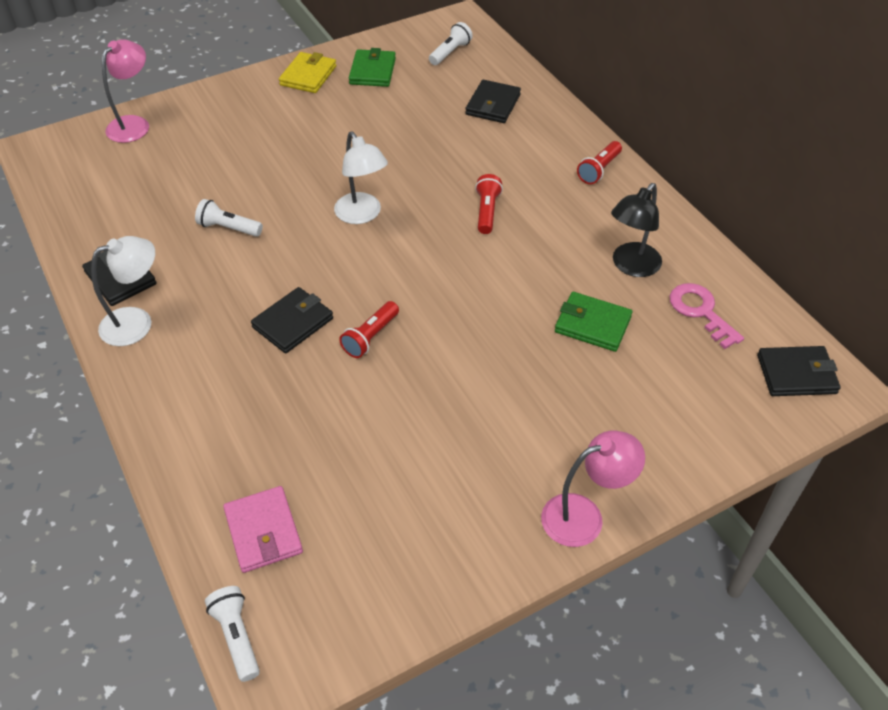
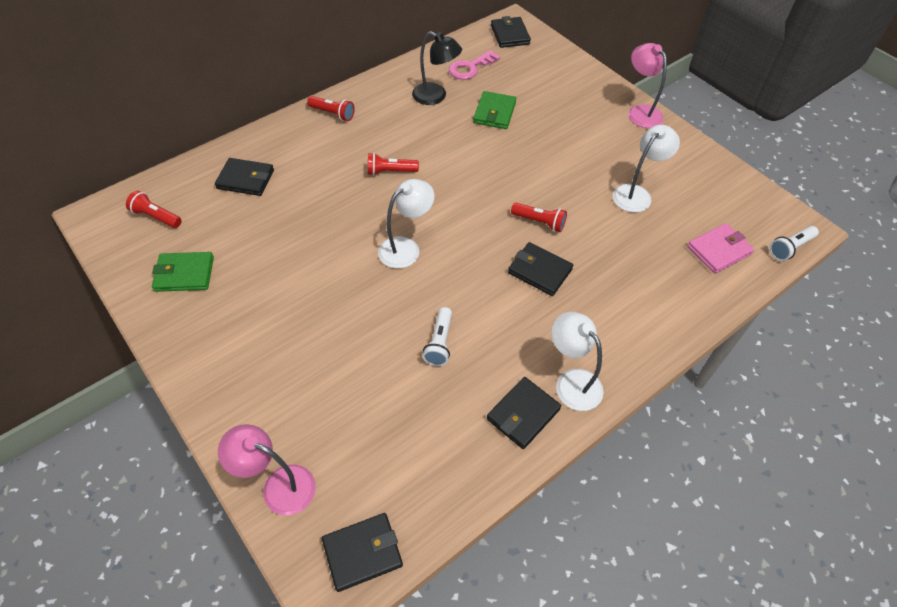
camera: 100 degrees left, 5 degrees up
yellow wallet [279,52,336,93] -> none
white flashlight [429,22,473,65] -> red flashlight [126,191,182,228]
none -> black wallet [322,513,403,592]
none -> white lamp [613,125,680,212]

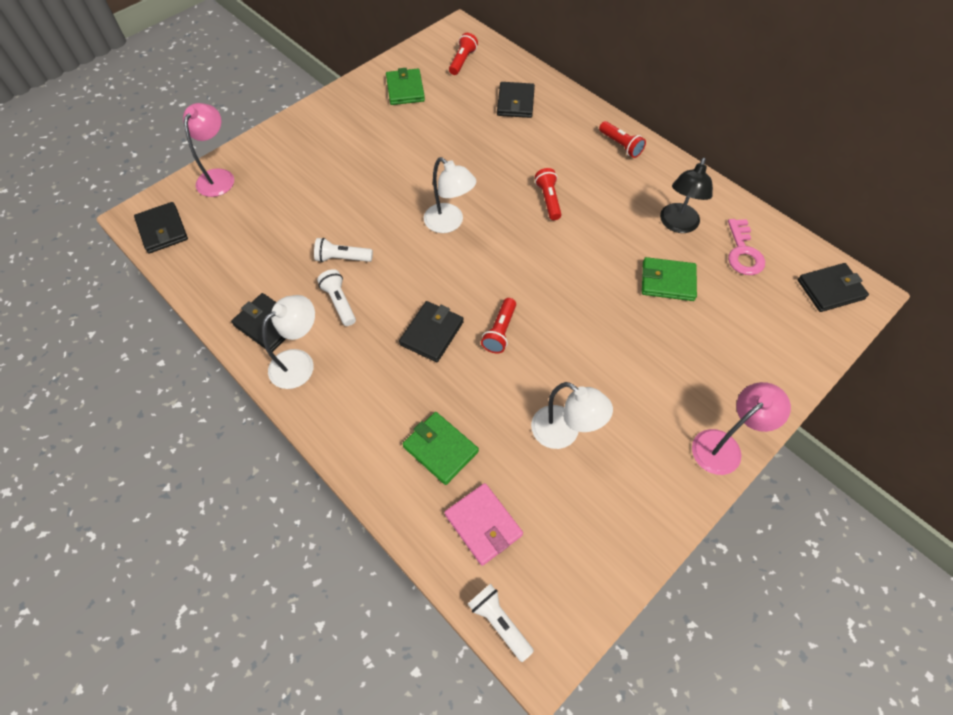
camera: 85 degrees right, 5 degrees up
red flashlight [307,96,355,121] -> red flashlight turned 60 degrees counterclockwise [599,121,646,158]
pink key [449,50,500,80] -> pink key turned 135 degrees counterclockwise [728,219,765,275]
none -> white flashlight [317,269,356,326]
none -> green wallet [402,412,479,485]

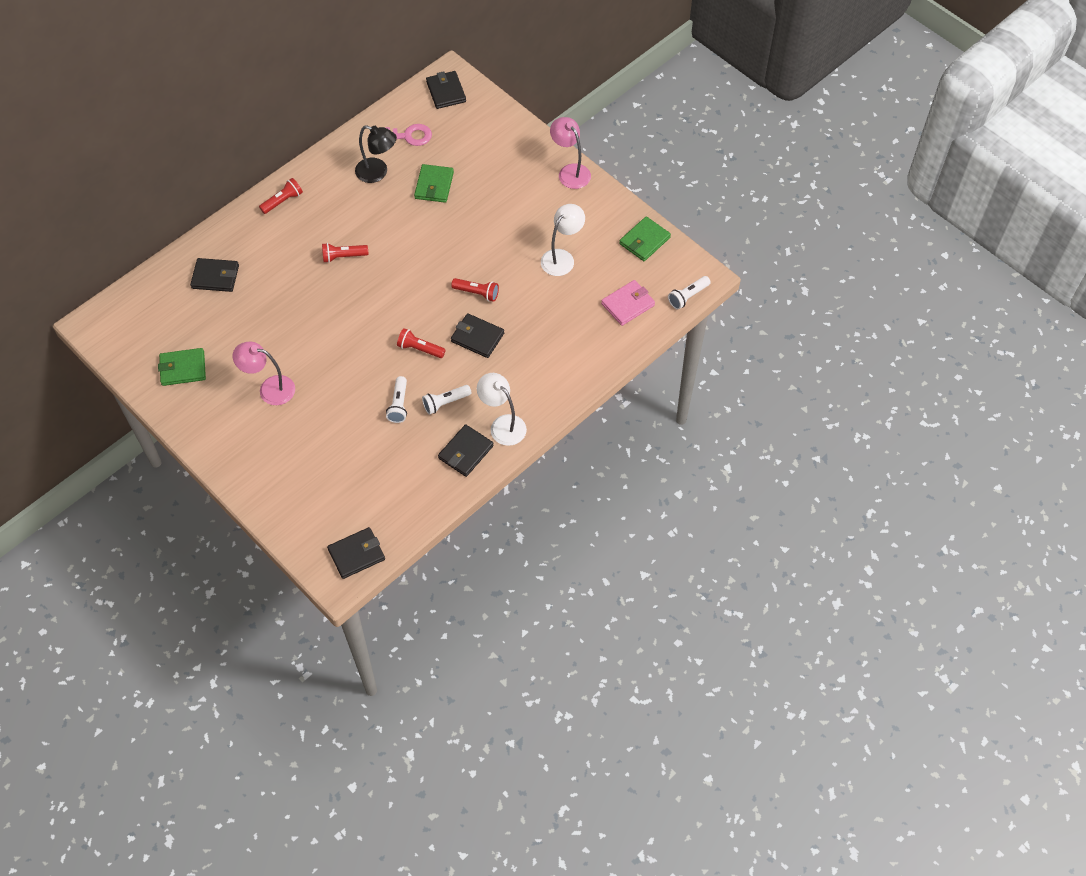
camera: 90 degrees left, 0 degrees up
pink lamp [183,103,234,197] -> pink lamp moved to [233,341,295,405]
green wallet [402,412,479,485] -> green wallet moved to [619,216,671,261]
white lamp [424,157,476,233] -> none
red flashlight [449,33,478,75] -> red flashlight moved to [397,328,446,358]

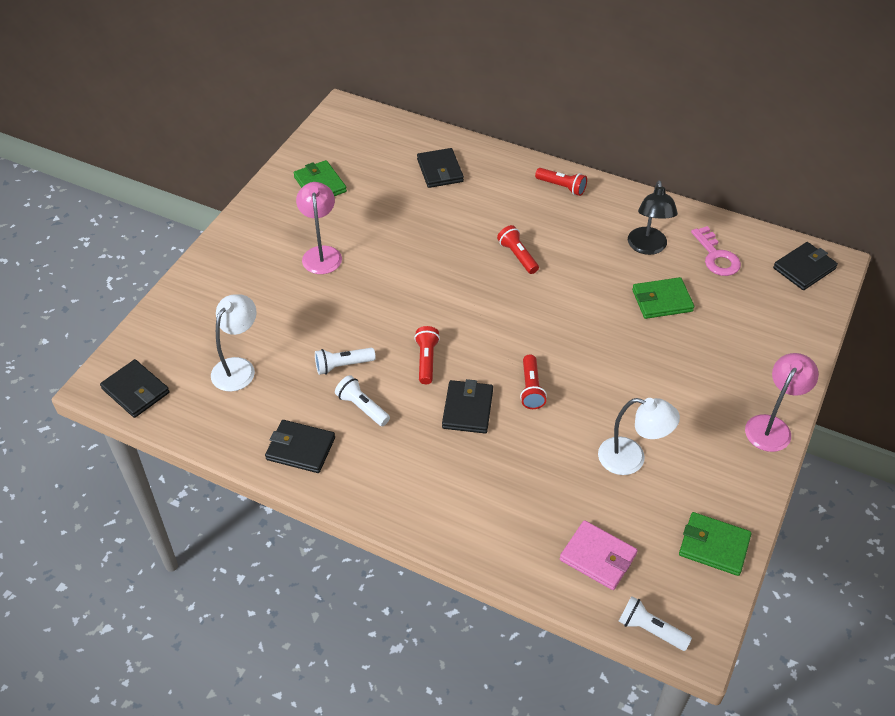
camera: 70 degrees right, 10 degrees down
white lamp [477,373,527,446] -> white lamp moved to [211,294,257,392]

